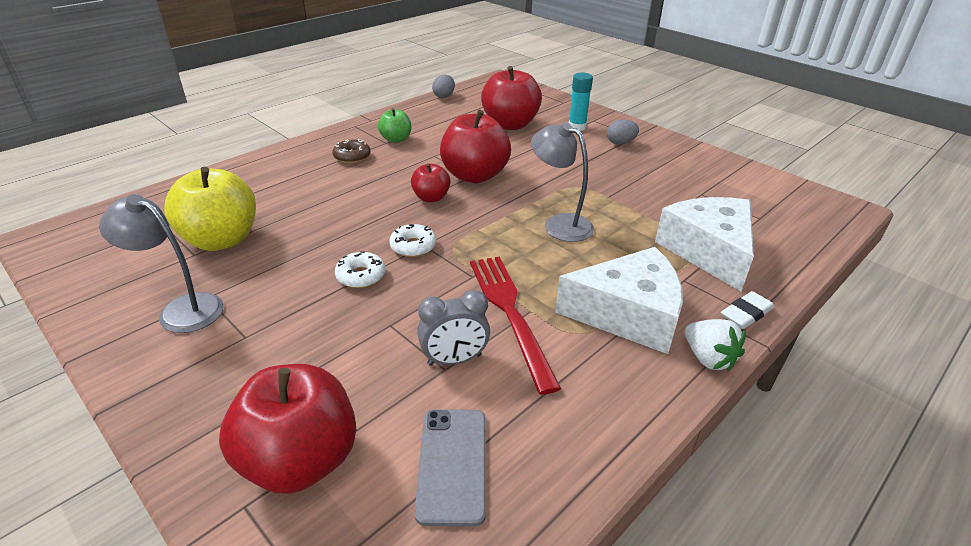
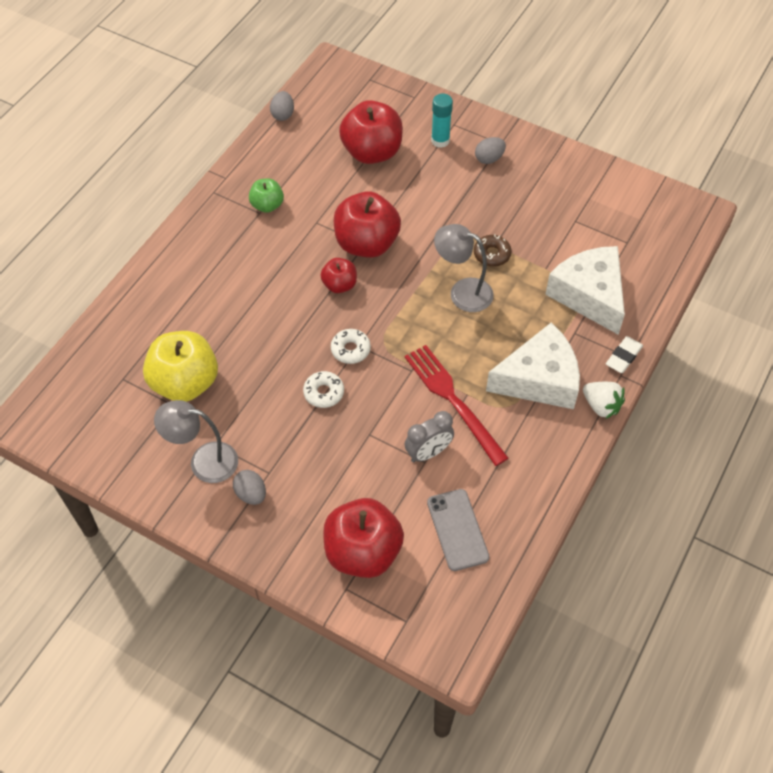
camera: 15 degrees left, 20 degrees up
brown donut [333,139,371,163] -> brown donut moved to [474,234,512,267]
none -> grey egg [233,470,266,505]

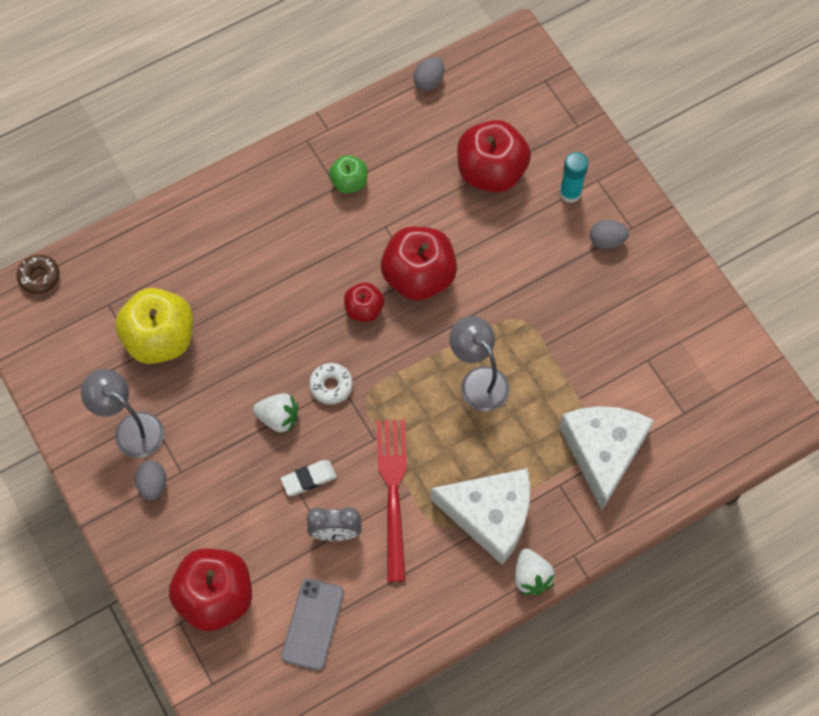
camera: 30 degrees right, 10 degrees up
white donut [303,371,344,408] -> white strawberry [253,393,298,433]
brown donut [474,234,512,267] -> brown donut moved to [17,255,60,294]
white eraser [606,336,643,373] -> white eraser moved to [281,460,337,496]

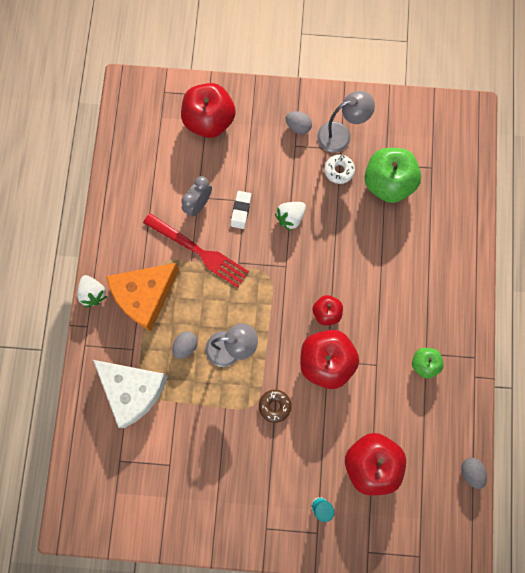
camera: 125 degrees right, 10 degrees up
brown donut [17,255,60,294] -> brown donut moved to [259,390,291,423]
yellow apple [115,288,193,364] -> green apple [364,148,421,203]
grey phone [281,578,344,671] -> none
white donut [309,363,353,405] -> white donut moved to [324,155,355,184]
white cheese [431,468,530,565] -> orange cheese [106,263,179,331]
white strawberry [515,548,555,595] -> white strawberry turned 135 degrees counterclockwise [77,275,107,307]
grey egg [590,220,629,249] -> grey egg moved to [172,331,198,359]

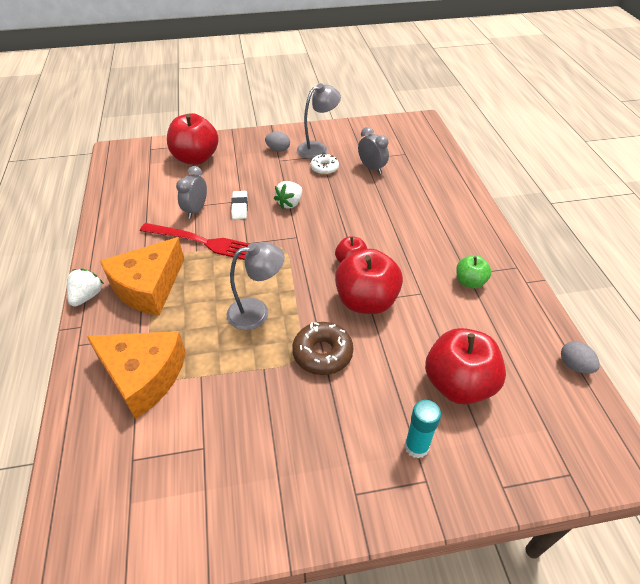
camera: 15 degrees left, 30 degrees down
white strawberry [77,275,107,307] -> white strawberry turned 120 degrees counterclockwise [67,269,104,307]
white cheese [93,360,168,428] -> orange cheese [87,331,186,419]
grey egg [172,331,198,359] -> none
brown donut [259,390,291,423] -> brown donut [292,322,354,375], size x1.51
green apple [364,148,421,203] -> grey clock [358,127,389,174]

